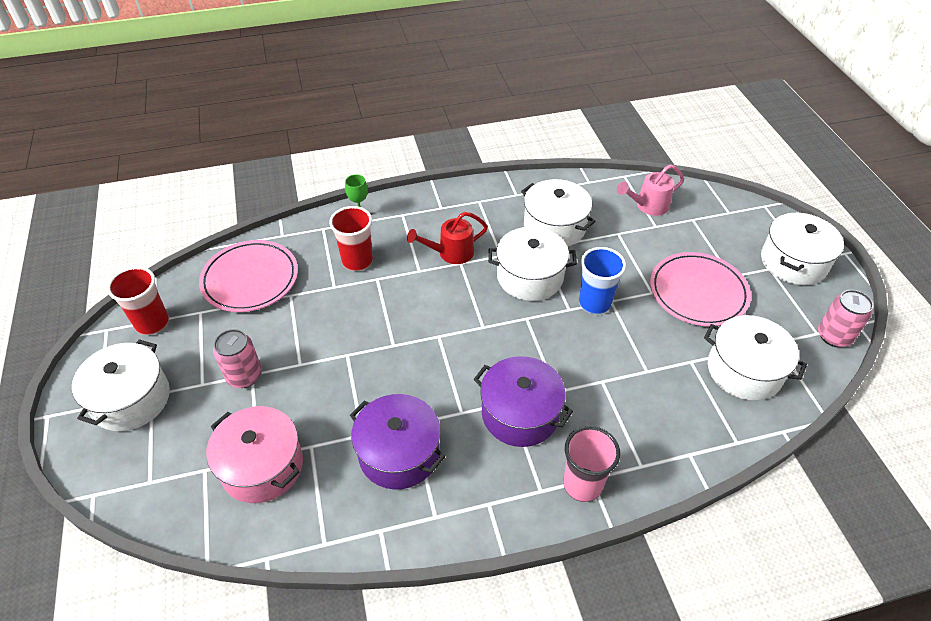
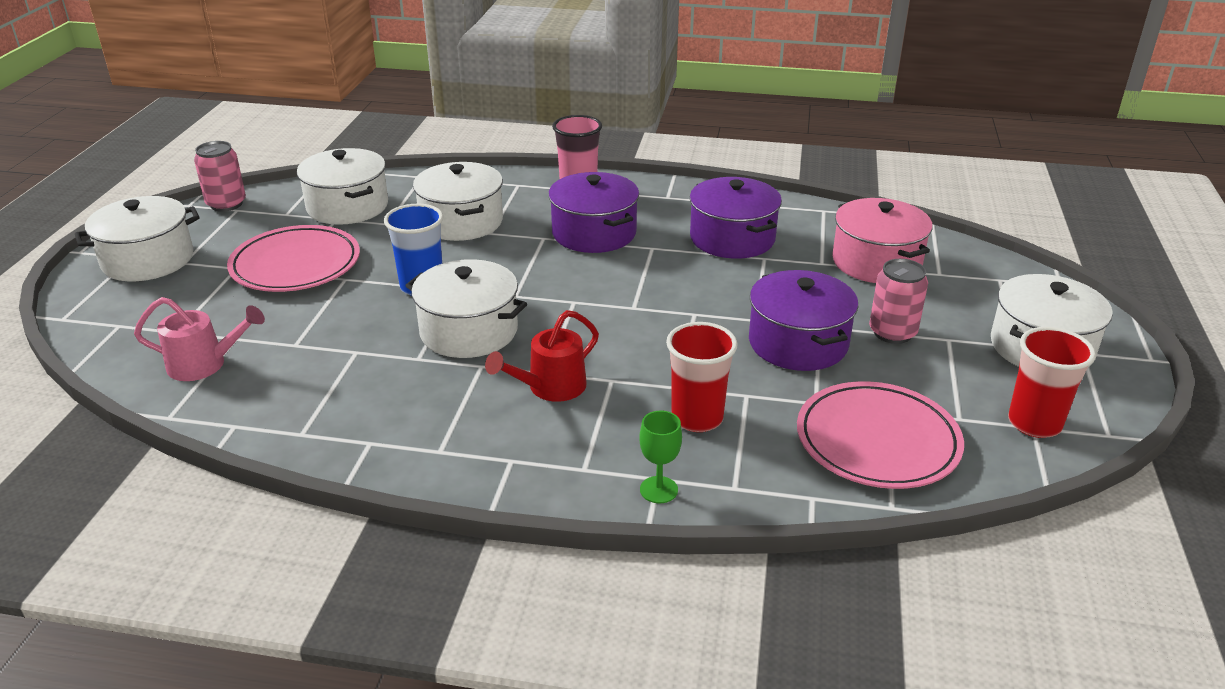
camera: 155 degrees left, 15 degrees down
red watering can [407,212,488,264] -> red watering can turned 135 degrees clockwise [485,310,599,402]
white pot [521,179,596,247] -> white pot moved to [413,162,503,241]
none -> purple pot [749,270,858,371]

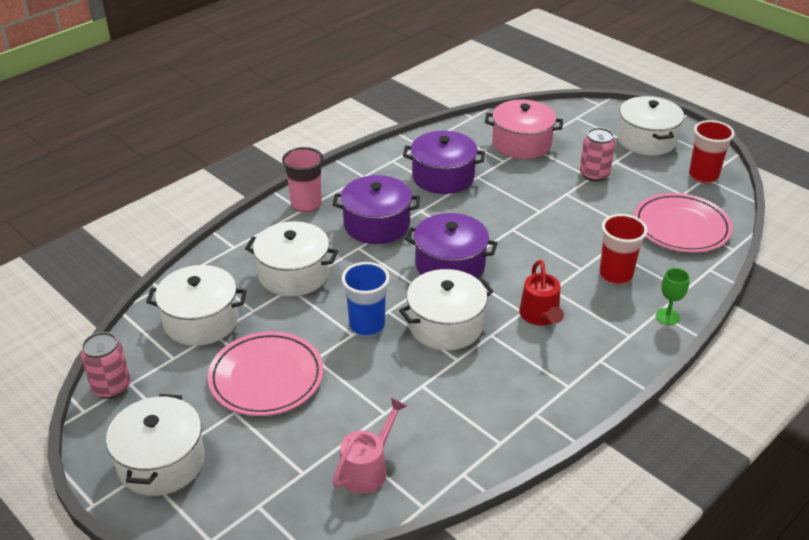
camera: 55 degrees left, 5 degrees up
purple pot [749,270,858,371] -> purple pot moved to [405,213,498,279]

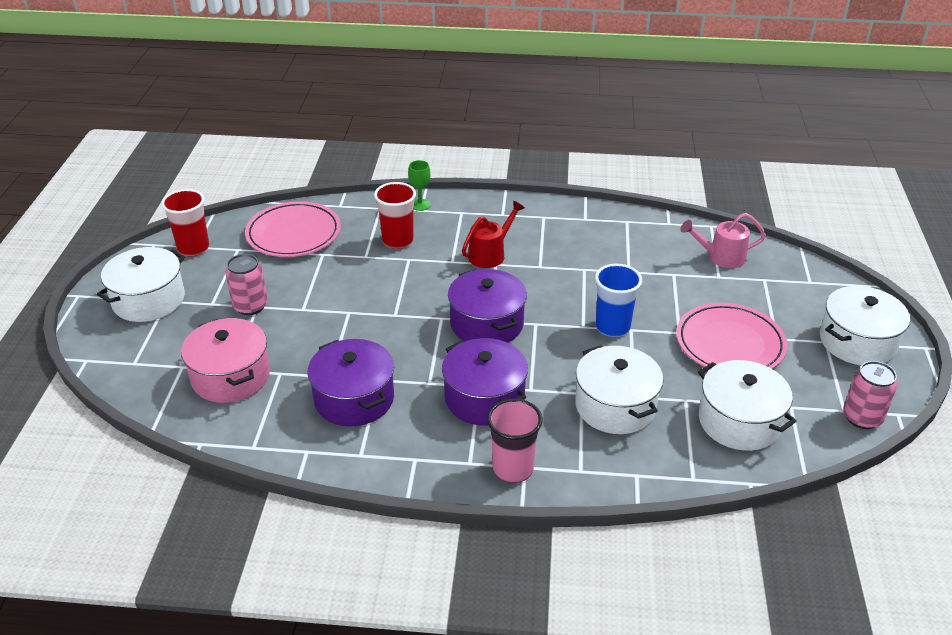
camera: 130 degrees left, 0 degrees up
white pot [399,269,494,350] -> none

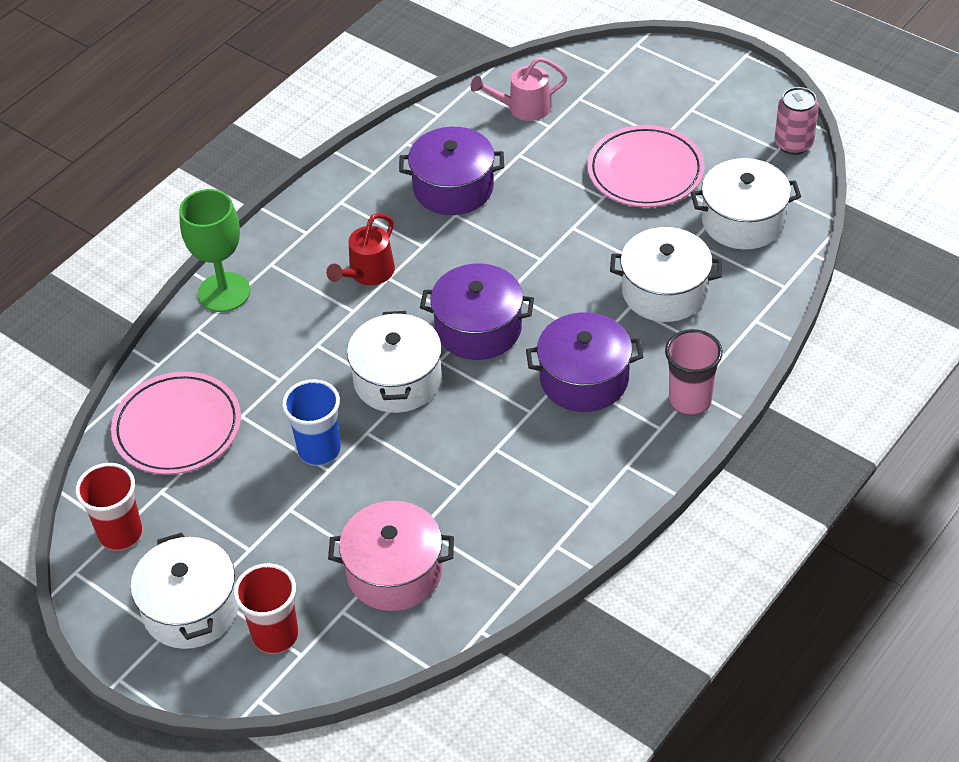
camera: 55 degrees left, 10 degrees up
pink can [225,254,268,315] -> none
purple pot [307,339,394,427] -> purple pot moved to [399,127,504,215]
red cup [374,182,416,249] -> red cup moved to [234,563,298,654]
green goblet [408,160,431,211] -> green goblet [179,189,250,312], size x1.93
red watering can [462,201,525,268] -> red watering can turned 135 degrees counterclockwise [326,213,395,285]
blue cup [595,264,642,337] -> blue cup moved to [282,379,341,466]
pink watering can [680,213,766,268] -> pink watering can turned 45 degrees clockwise [470,57,568,121]
white pot [820,286,910,365] -> white pot moved to [347,311,442,413]

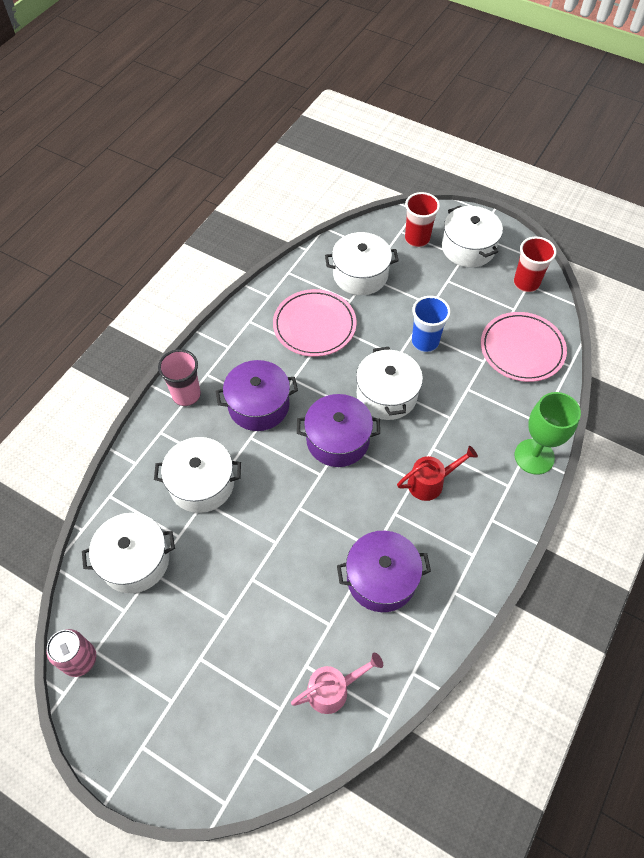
camera: 170 degrees right, 10 degrees up
red watering can [326,213,395,285] -> red watering can turned 45 degrees clockwise [397,446,478,501]
pink pot [328,501,454,611] -> white pot [325,232,399,295]
pink plate [587,125,705,207] -> pink plate moved to [273,289,356,357]

